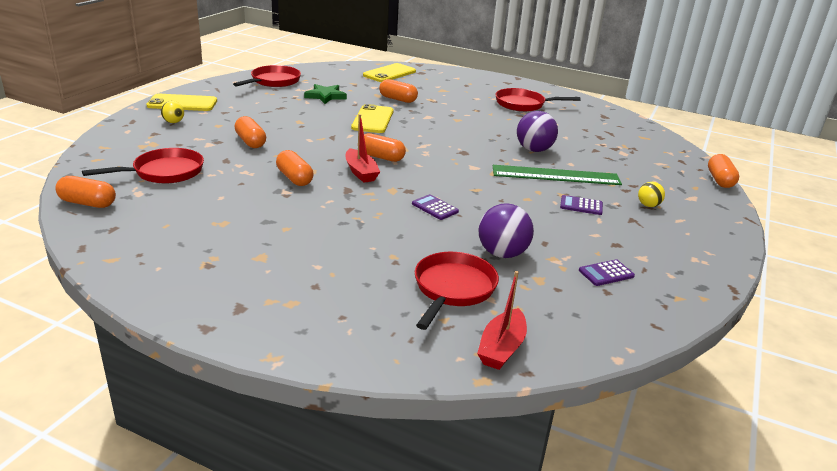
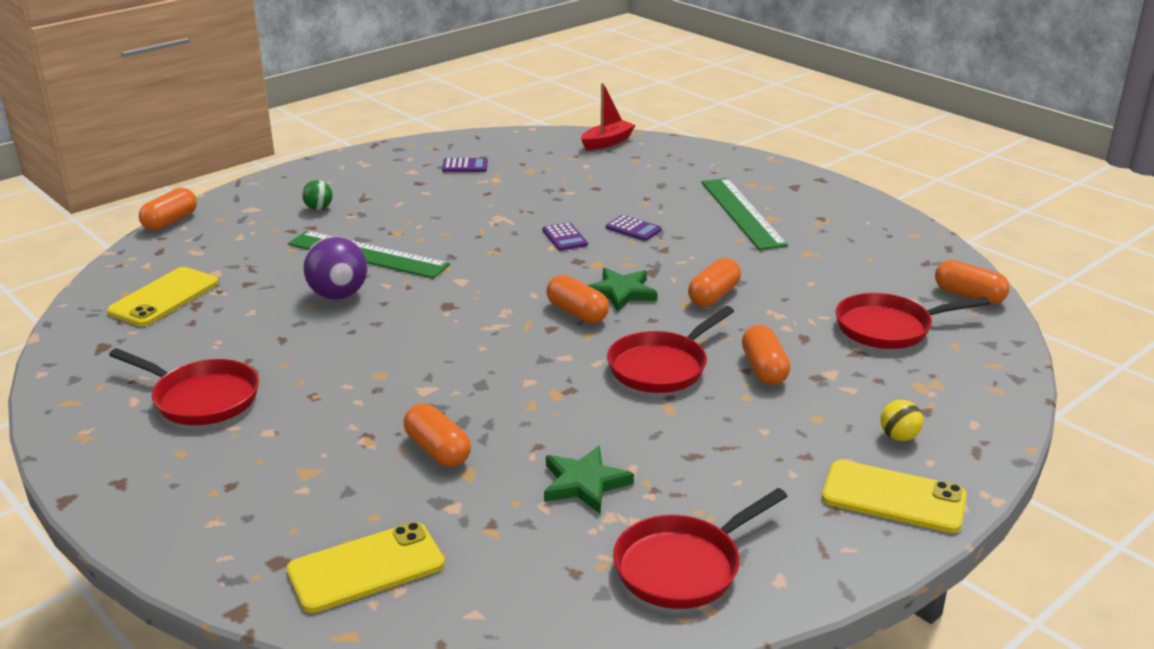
camera: 155 degrees left, 0 degrees up
orange capsule [276,150,313,186] -> orange capsule turned 45 degrees clockwise [688,258,741,307]
red boat [346,114,380,183] -> green star [588,268,657,312]
yellow phone [351,104,393,133] -> yellow phone moved to [107,267,218,326]
red pan [415,252,499,330] -> red pan moved to [607,306,734,393]
purple ball [478,203,534,258] -> none
purple calculator [560,195,603,215] -> purple calculator moved to [606,215,662,241]
yellow ball [638,182,665,207] -> green ball [302,180,333,210]
none -> green ruler [701,178,788,250]

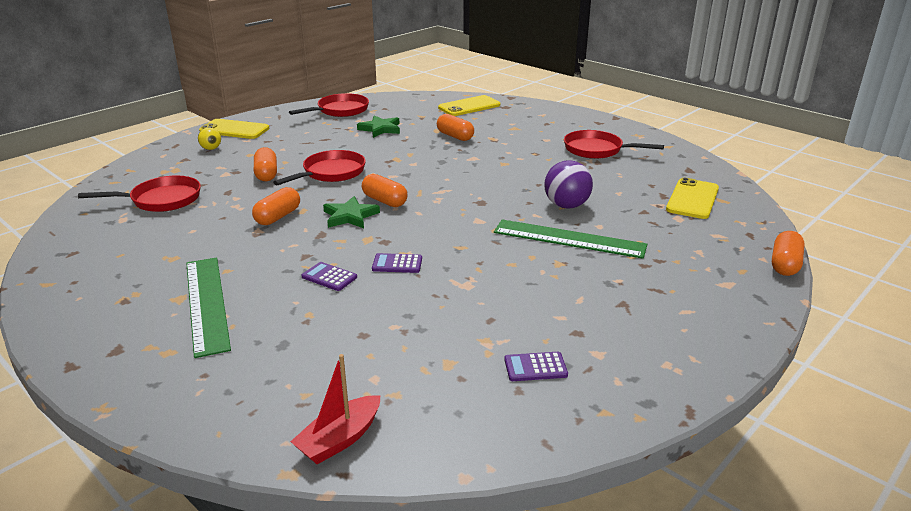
camera: 175 degrees right, 0 degrees up
green ball [302,180,333,210] -> none
purple calculator [542,222,588,251] -> purple calculator turned 60 degrees counterclockwise [372,253,422,273]
orange capsule [935,260,1010,304] -> none

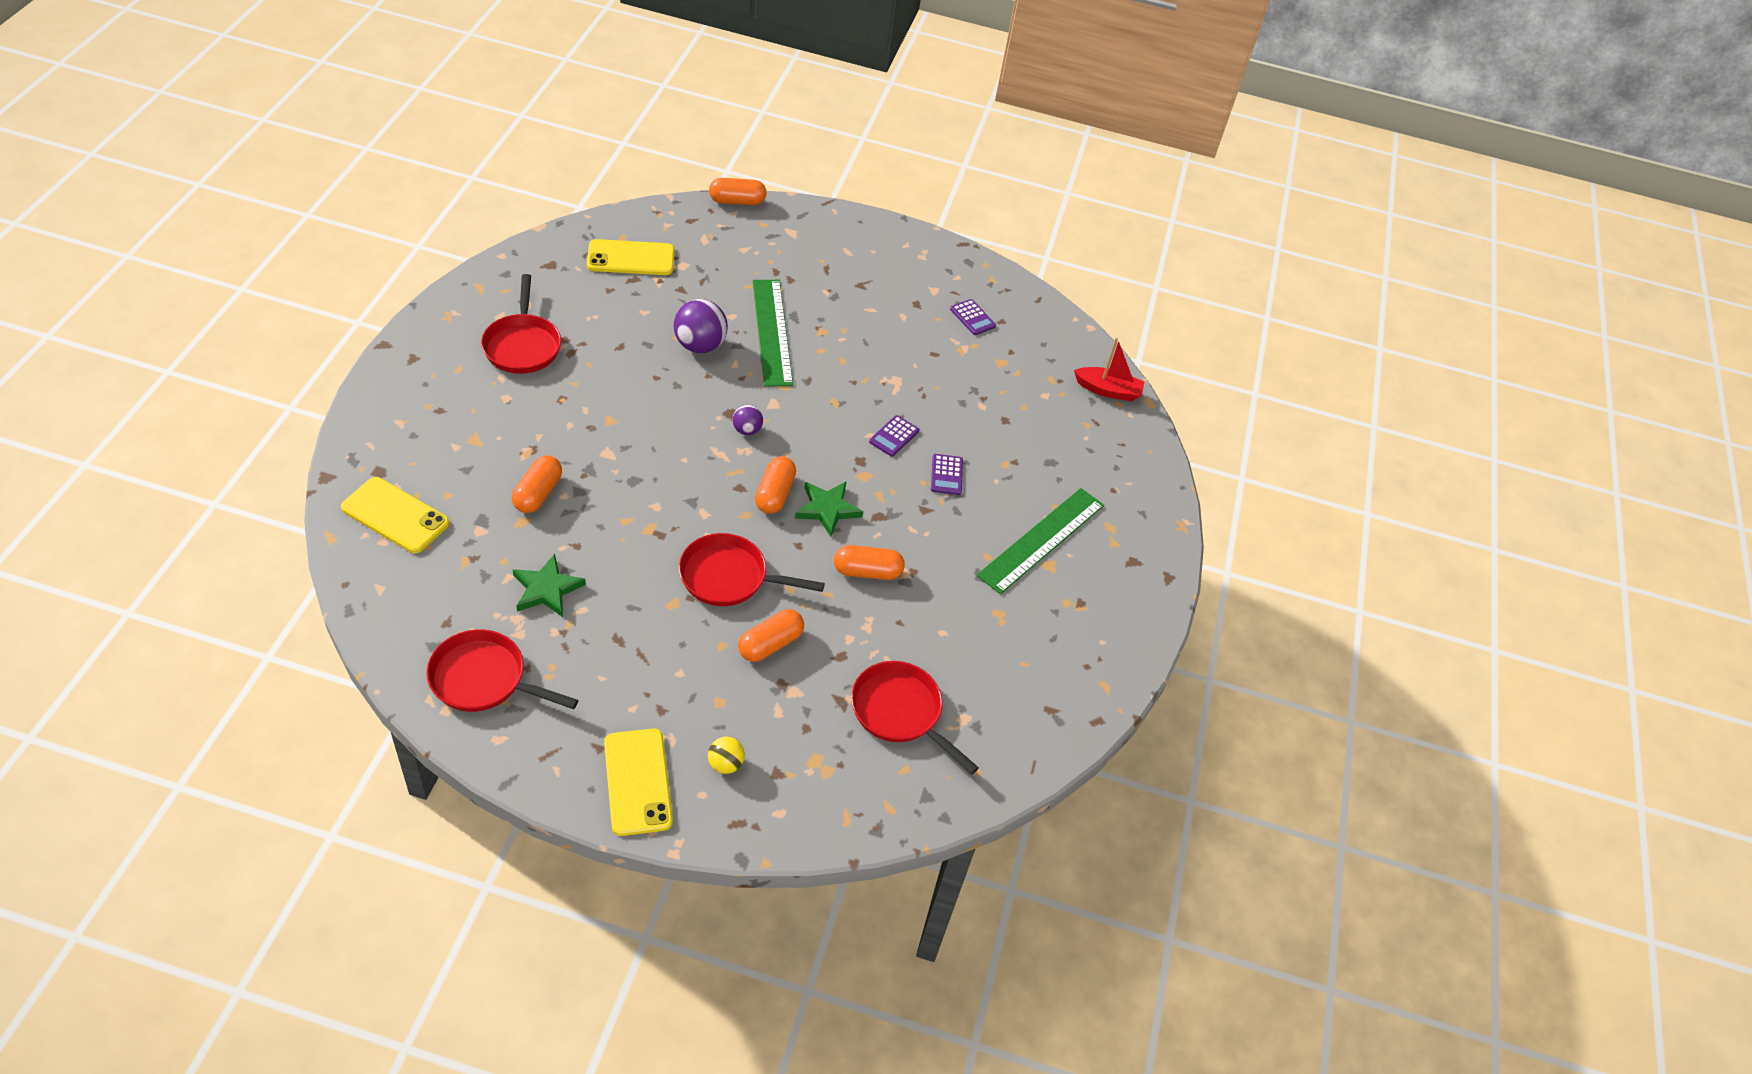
camera: 125 degrees left, 20 degrees up
purple calculator [372,253,422,273] -> purple calculator turned 60 degrees clockwise [869,415,919,457]
none -> purple ball [733,405,763,435]

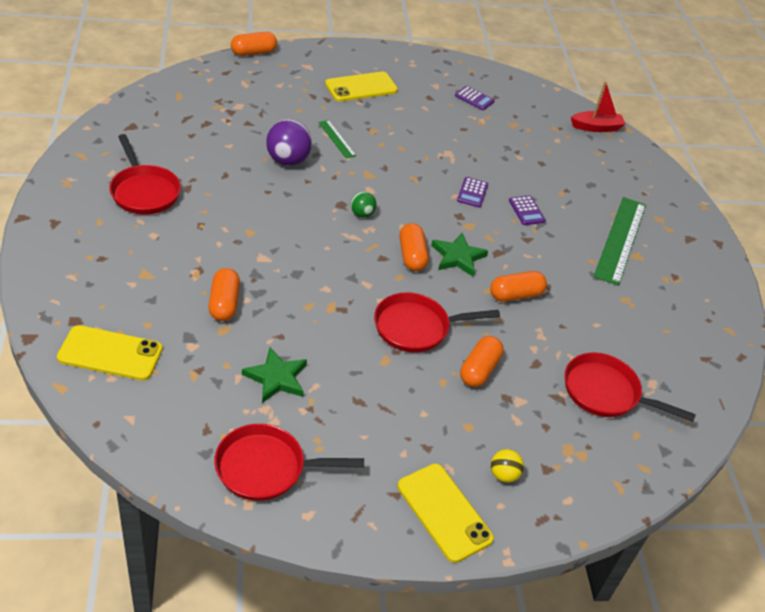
camera: 20 degrees left, 5 degrees down
yellow phone [587,239,674,275] -> yellow phone moved to [325,72,398,102]
purple ball [733,405,763,435] -> green ball [351,191,377,218]
green ruler [752,280,793,387] -> green ruler [318,120,356,158], size x0.49

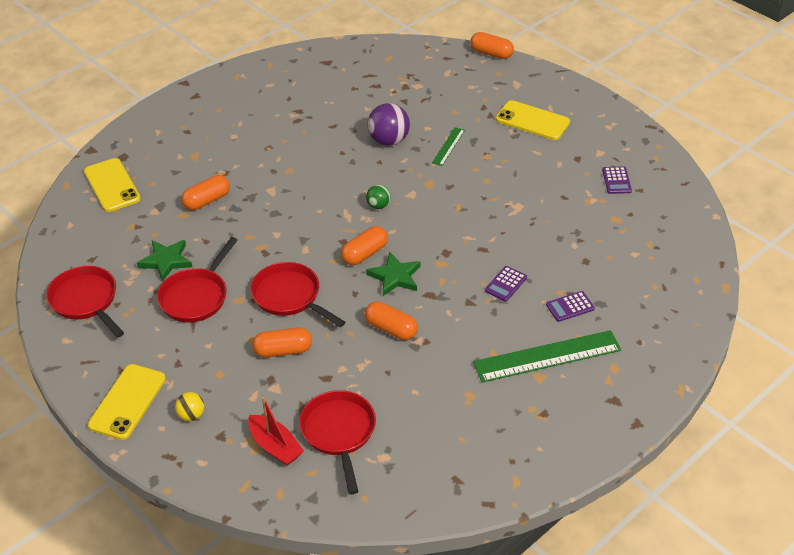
camera: 60 degrees right, 0 degrees up
red pan [109,134,181,215] -> red pan moved to [157,237,238,322]
purple calculator [457,177,488,208] -> purple calculator moved to [546,291,595,322]
red boat [571,81,625,132] -> red boat moved to [248,397,304,466]

